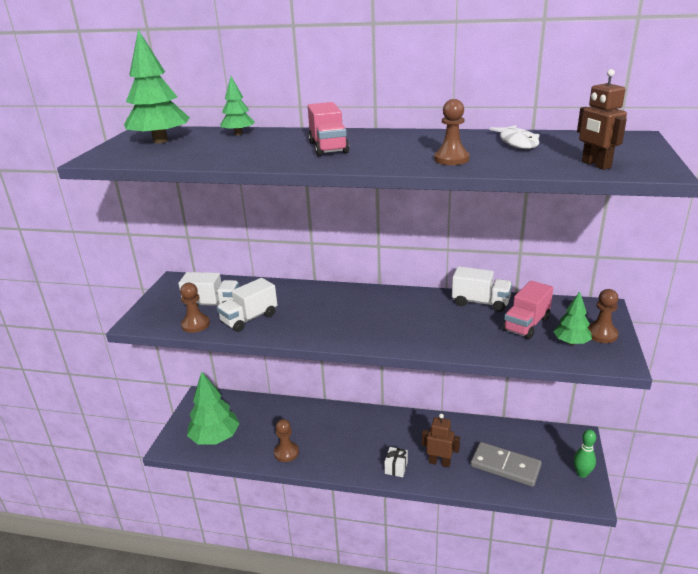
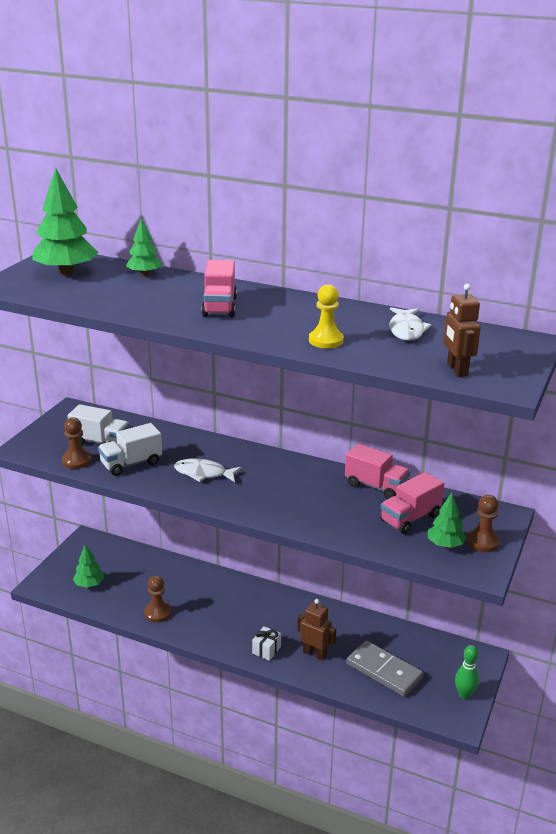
camera: 10 degrees right, 0 degrees up
green tree [187,371,240,445] -> green tree [73,545,104,588], size x0.55
brown pawn [434,99,470,165] -> yellow pawn [309,284,344,349]
white truck [452,266,512,312] -> pink truck [345,444,411,499]
none -> white fish [174,458,242,482]

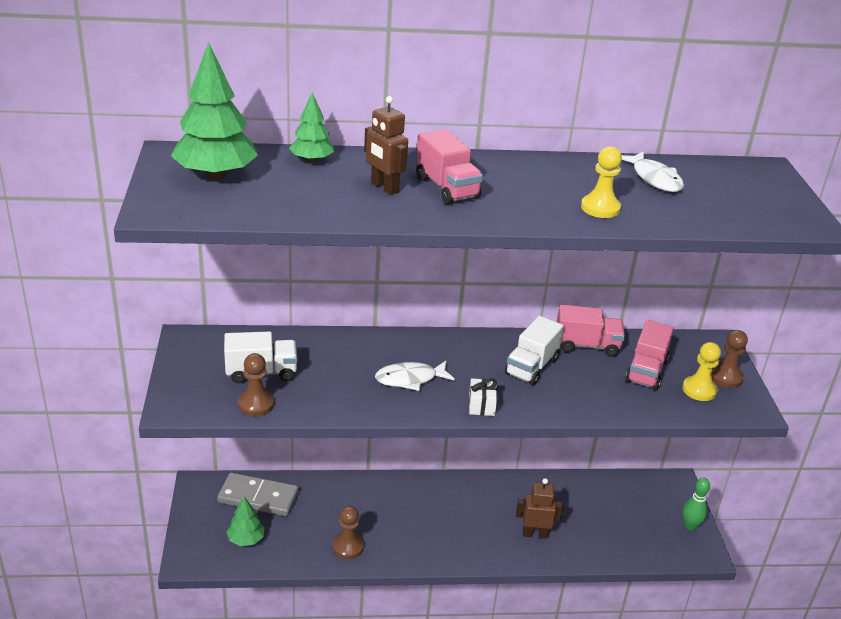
camera: 30 degrees left, 5 degrees up
white truck [98,423,162,476] -> white truck moved to [505,316,564,385]
white gift [252,626,281,661] -> white gift moved to [469,378,497,416]
grey domino [346,641,424,697] -> grey domino moved to [217,473,299,516]
green tree [428,493,467,548] -> yellow pawn [682,342,721,401]
brown robot [443,284,481,377] -> brown robot moved to [364,96,408,195]

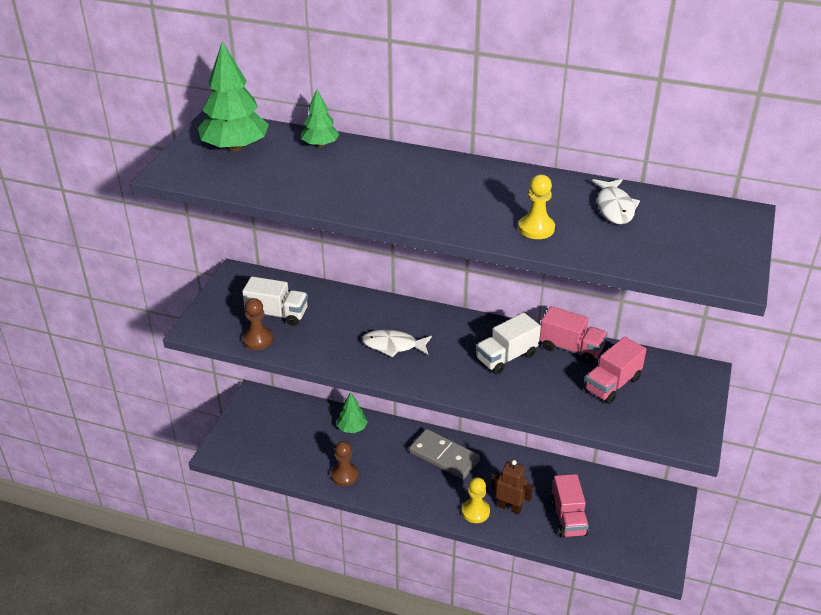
camera: 25 degrees right, 5 degrees up
grey domino [217,473,299,516] -> grey domino moved to [409,429,480,479]
green tree [226,496,264,546] -> green tree moved to [337,392,368,433]
brown robot [364,96,408,195] -> none
pink truck [416,129,483,204] -> pink truck moved to [551,474,589,538]
white gift [469,378,497,416] -> none
yellow pawn [682,342,721,401] -> yellow pawn moved to [462,477,490,523]
green bowling pin [682,478,710,530] -> none
brown pawn [712,330,748,388] -> none

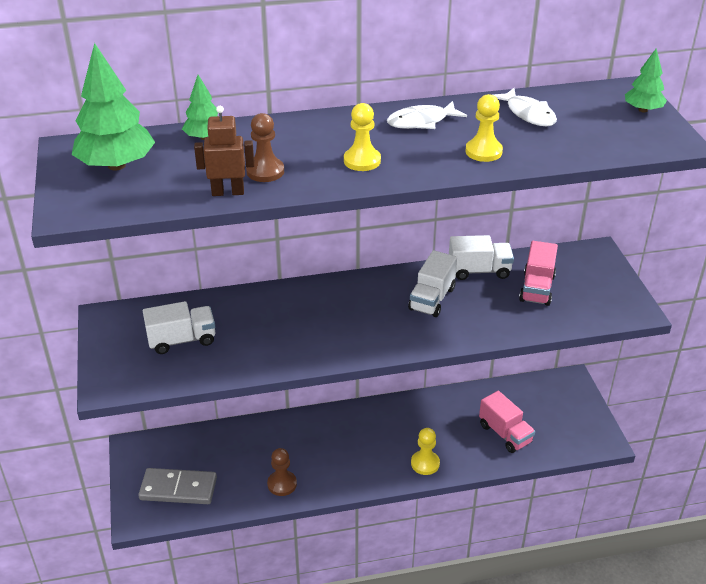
camera: 30 degrees left, 0 degrees up
brown pawn [243,298,273,350] -> brown pawn moved to [246,113,284,182]
green tree [337,392,368,433] -> green tree moved to [625,49,667,112]
white fish [362,330,432,358] -> white fish moved to [387,101,467,129]
grey domino [409,429,480,479] -> grey domino moved to [138,468,217,504]
brown robot [492,460,533,514] -> brown robot moved to [194,106,254,196]
pink truck [540,306,607,364] -> white truck [449,235,514,280]
none -> yellow pawn [344,103,381,171]

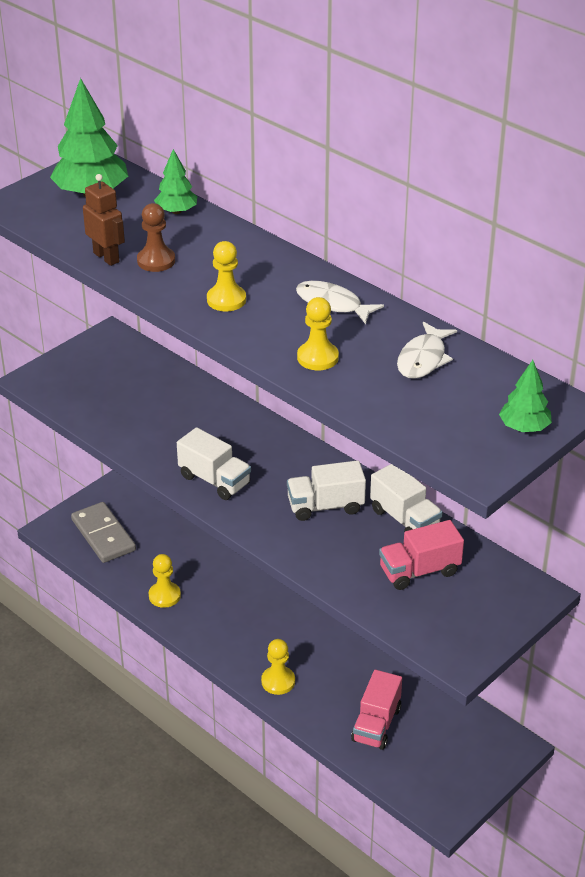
camera: 55 degrees right, 0 degrees up
white truck [143,301,215,354] -> white truck moved to [177,427,251,500]
brown pawn [267,448,297,496] -> yellow pawn [149,554,181,608]

